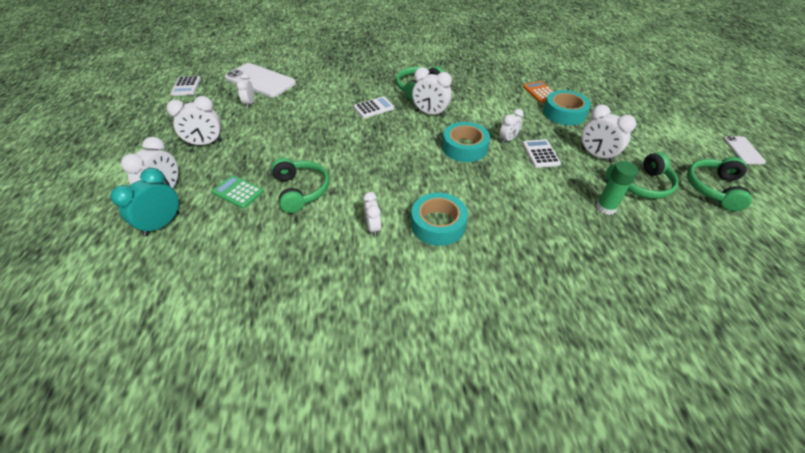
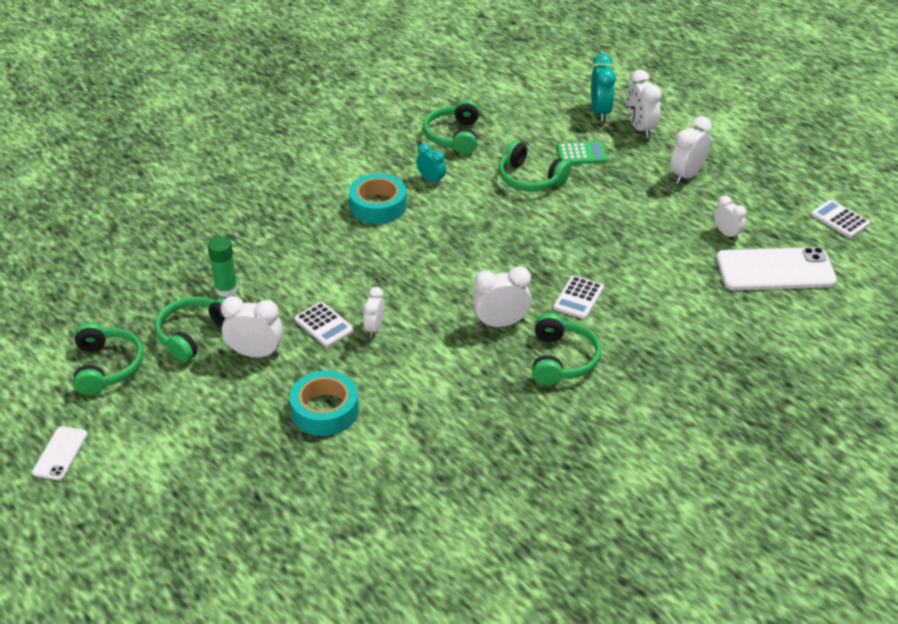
camera: 145 degrees right, 5 degrees down
white clock [363,192,381,237] -> turquoise clock [416,143,446,185]
turquoise tape [442,122,490,162] -> none
orange calculator [523,81,554,103] -> none
white phone [724,136,766,164] -> white phone turned 45 degrees clockwise [32,426,88,480]
none -> green headphones [423,100,479,154]

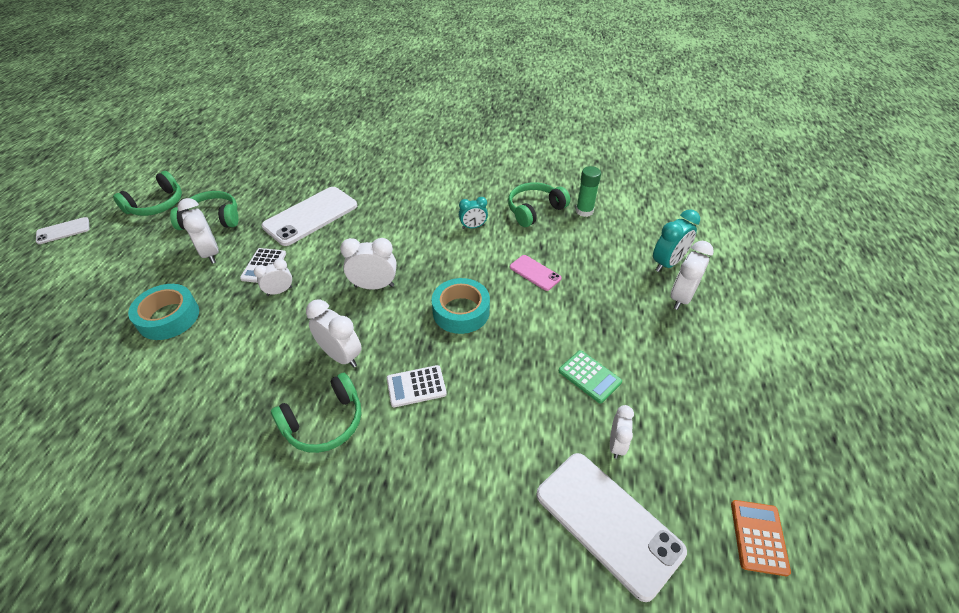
camera: 50 degrees right, 5 degrees up
green glue stick [207,236,238,297] -> green glue stick moved to [576,166,601,217]
turquoise tape [349,173,407,224] -> turquoise tape moved to [432,278,490,334]
turquoise clock [416,143,446,185] -> turquoise clock turned 75 degrees clockwise [459,197,488,229]
green headphones [499,141,571,192] -> pink phone [510,255,561,291]
green calculator [557,142,607,164] -> green calculator moved to [559,350,622,403]
white clock [670,116,712,184] -> white clock moved to [340,238,397,290]
white calculator [811,200,870,238] -> orange calculator [731,500,791,576]
none -> white phone [262,187,357,246]

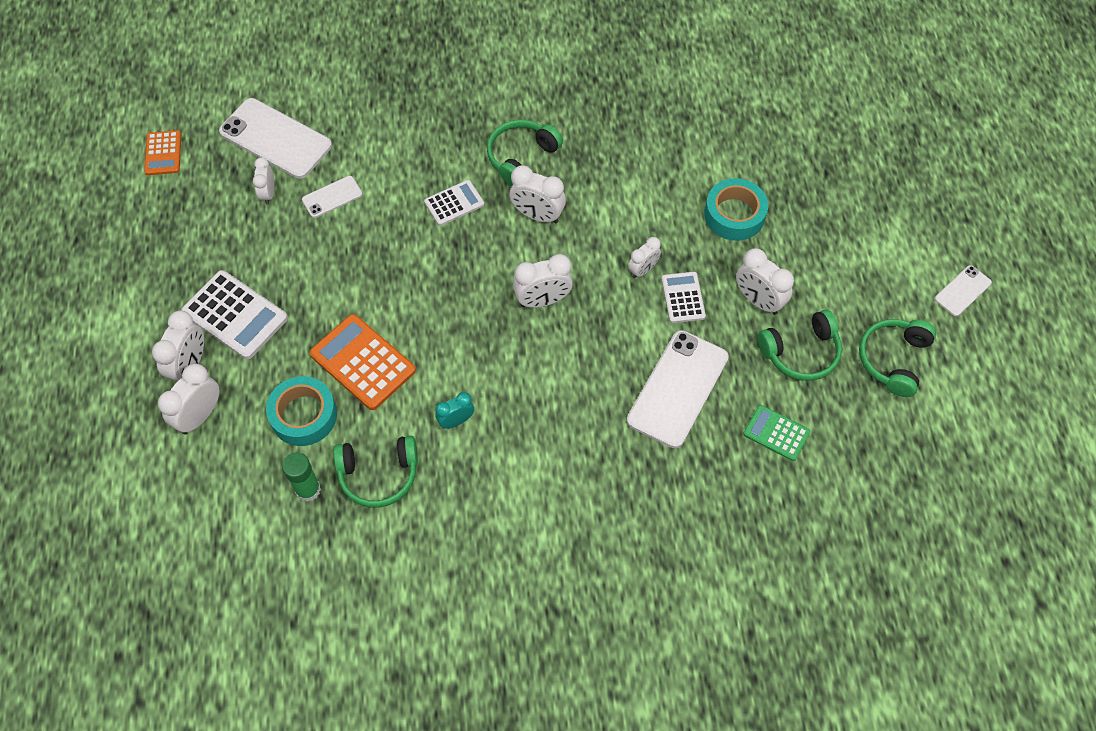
camera: 165 degrees right, 15 degrees up
turquoise tape [432,278,490,334] -> turquoise tape moved to [266,376,337,446]
green headphones [508,182,570,227] -> green headphones turned 45 degrees clockwise [333,436,418,508]
pink phone [510,255,561,291] -> orange calculator [309,314,416,410]
green calculator [559,350,622,403] -> green calculator moved to [743,405,810,461]
turquoise clock [653,209,700,272] -> white clock [158,364,219,434]
none -> white calculator [181,270,288,359]
none -> white phone [302,176,362,218]

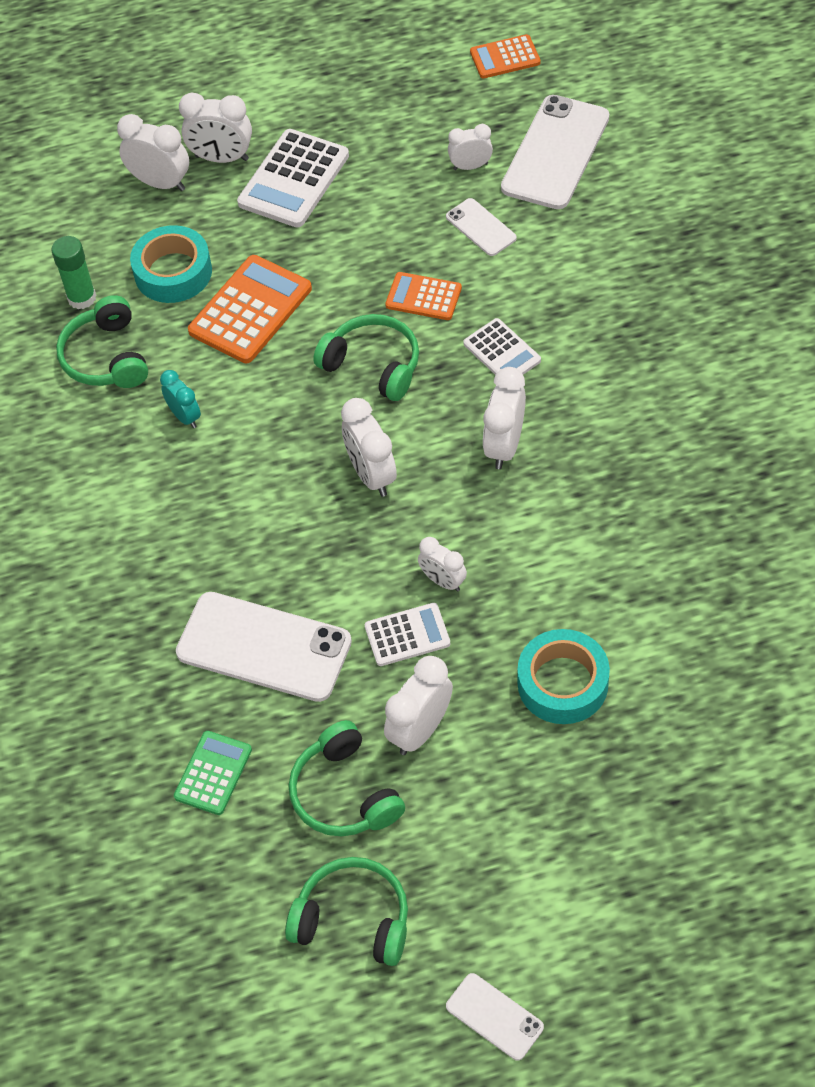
camera: 85 degrees right, 5 degrees down
green headphones [487,120,563,186] -> green headphones moved to [313,314,419,401]
none -> orange calculator [385,272,462,320]

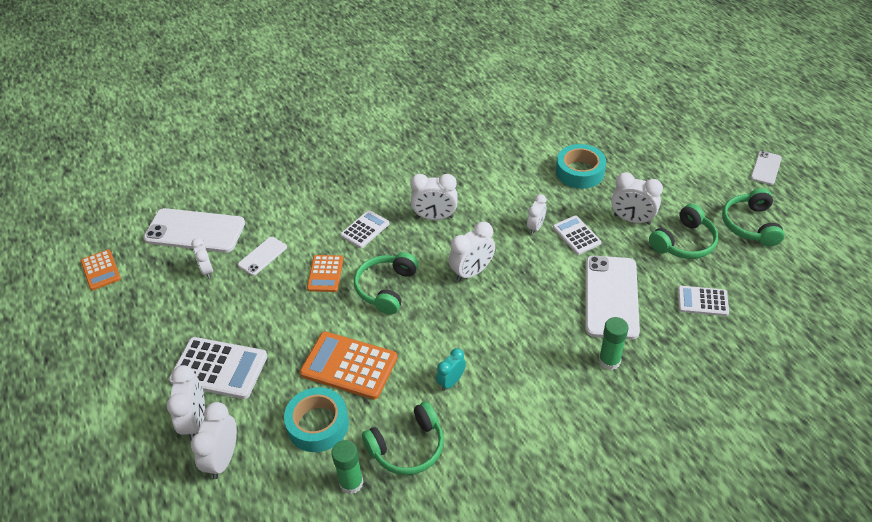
camera: 105 degrees left, 10 degrees down
green calculator [174,731,252,815] -> white calculator [678,286,729,316]
none -> green glue stick [599,317,629,370]

